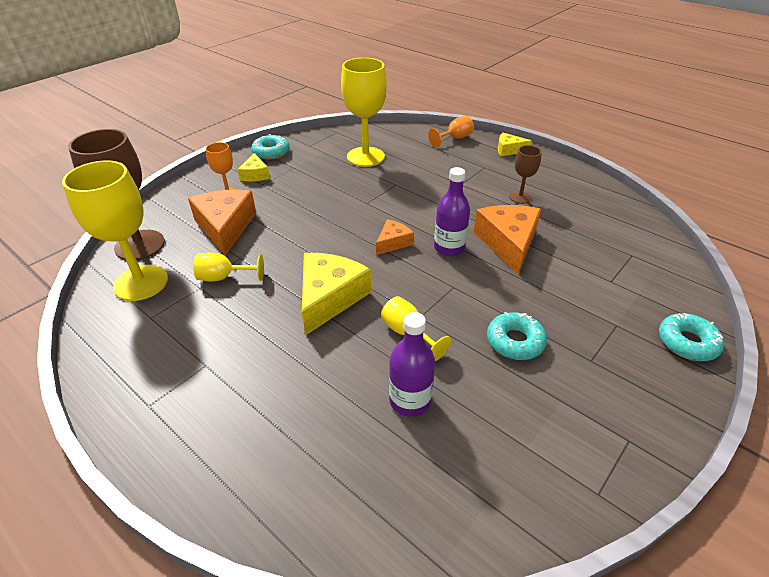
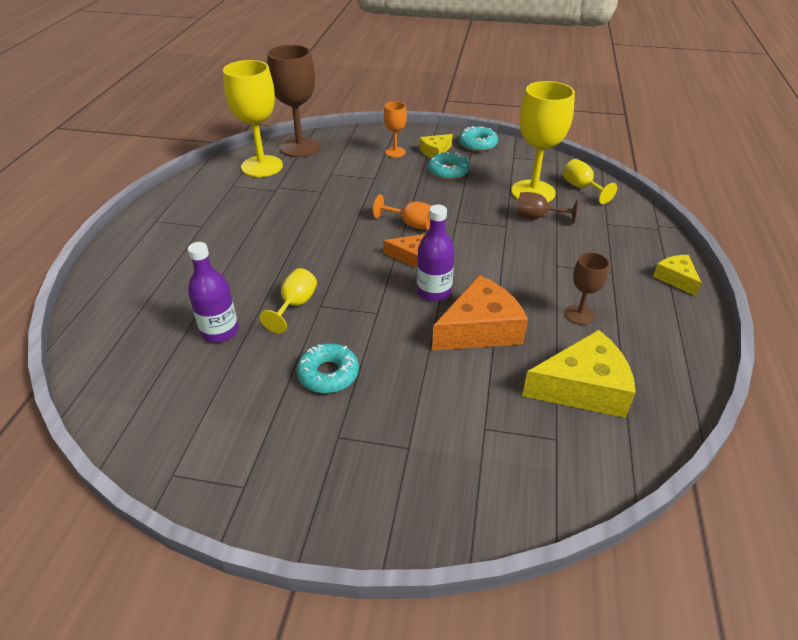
camera: 60 degrees right, 0 degrees up
orange cheese [188,190,256,256] -> none
yellow goblet [193,253,264,282] -> yellow goblet moved to [563,159,617,204]
yellow cheese [302,253,371,336] -> yellow cheese moved to [522,330,636,418]
orange goblet [428,116,474,147] -> orange goblet moved to [373,194,432,230]
turquoise donut [659,313,724,361] -> turquoise donut moved to [428,151,470,180]
none -> brown goblet [516,192,578,224]

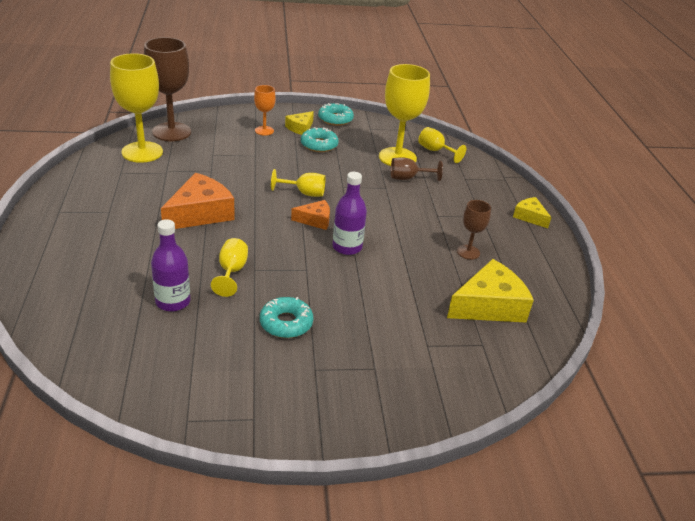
camera: 20 degrees left, 5 degrees down
orange goblet [373,194,432,230] -> yellow goblet [271,169,325,197]
orange cheese [432,275,528,351] -> orange cheese moved to [161,173,235,229]

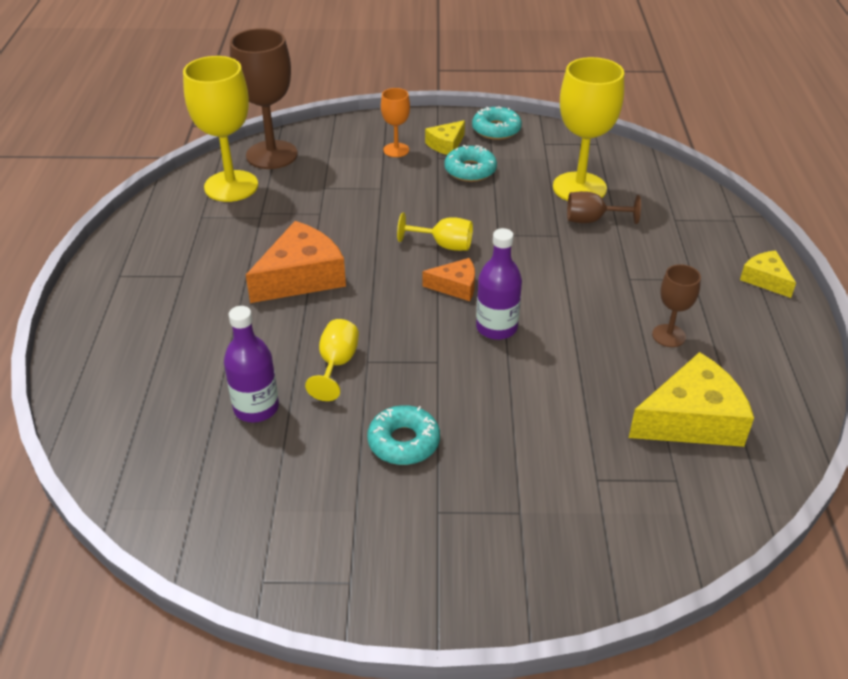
camera: 10 degrees right, 5 degrees up
yellow goblet [418,127,466,163] -> none

